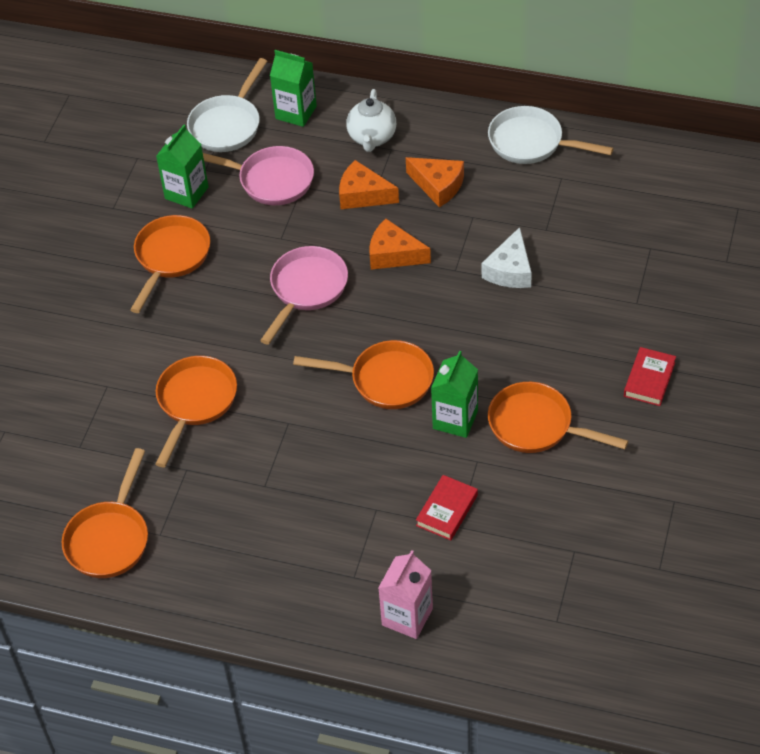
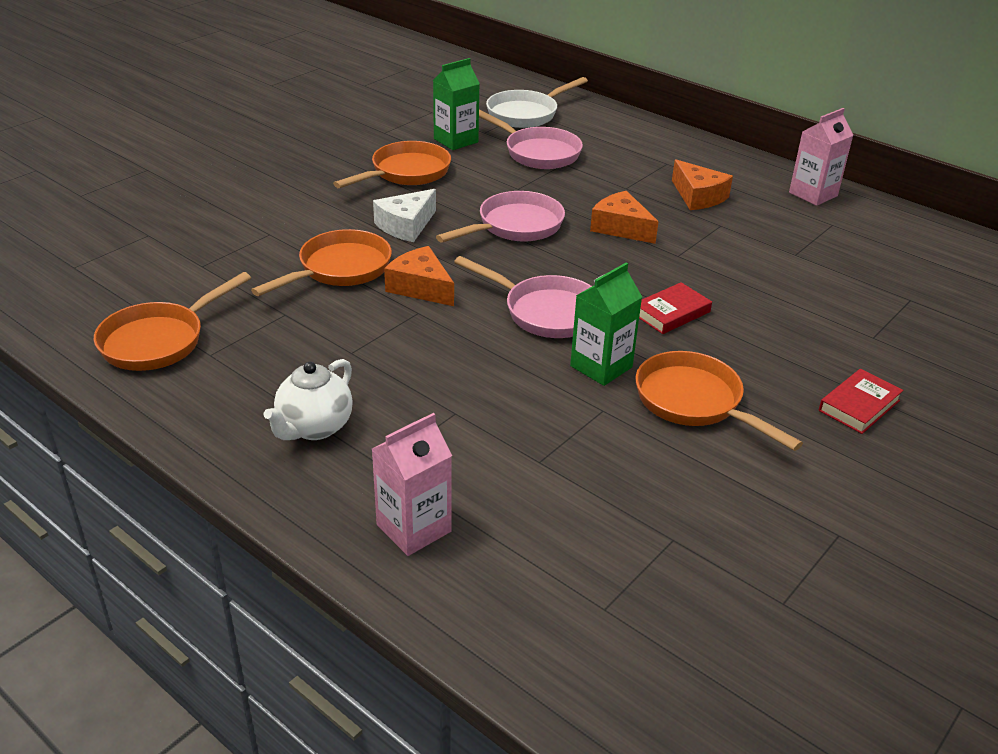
camera: 20 degrees right, 15 degrees down
green carton [270,50,317,127] -> none
orange pan [293,340,434,409] -> pink pan [454,256,592,338]
orange cheese [339,160,399,209] -> orange cheese moved to [384,246,454,306]
white teapot [346,89,396,152] -> white teapot moved to [264,359,353,440]
red book [416,475,478,540] -> red book moved to [639,282,712,334]
white cheese [482,227,532,288] -> white cheese moved to [373,189,436,242]
white pan [488,106,614,164] -> pink carton [789,108,853,206]

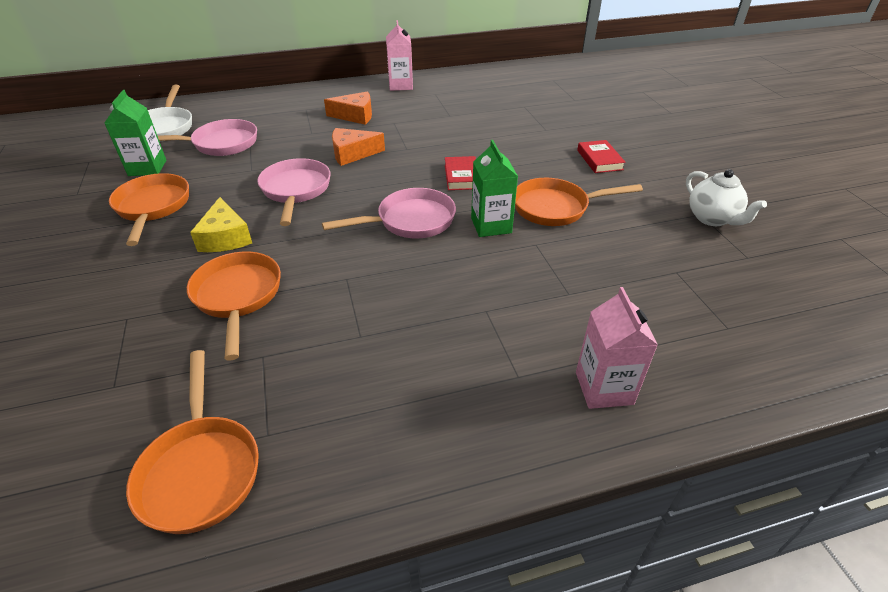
camera: 55 degrees left, 5 degrees up
white teapot [264,359,353,440] -> white teapot moved to [686,169,767,226]
white cheese [373,189,436,242] -> yellow cheese [190,197,252,252]
orange cheese [384,246,454,306] -> none

